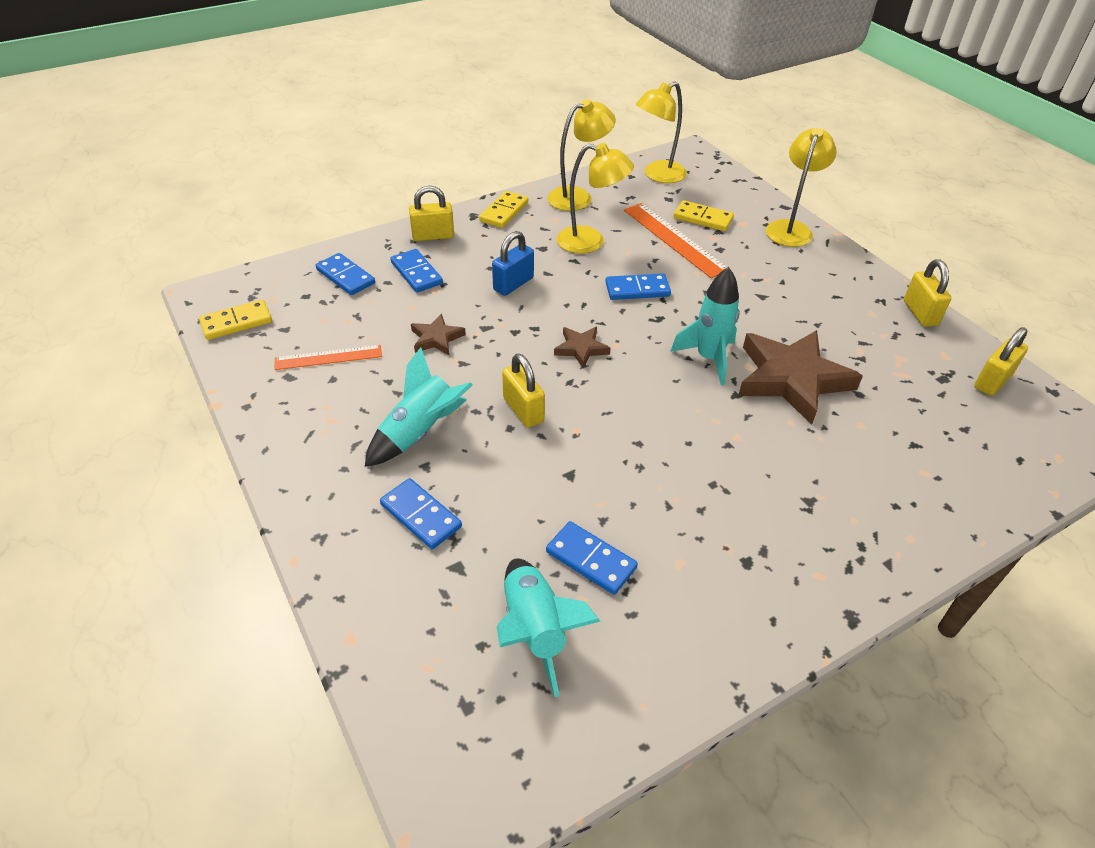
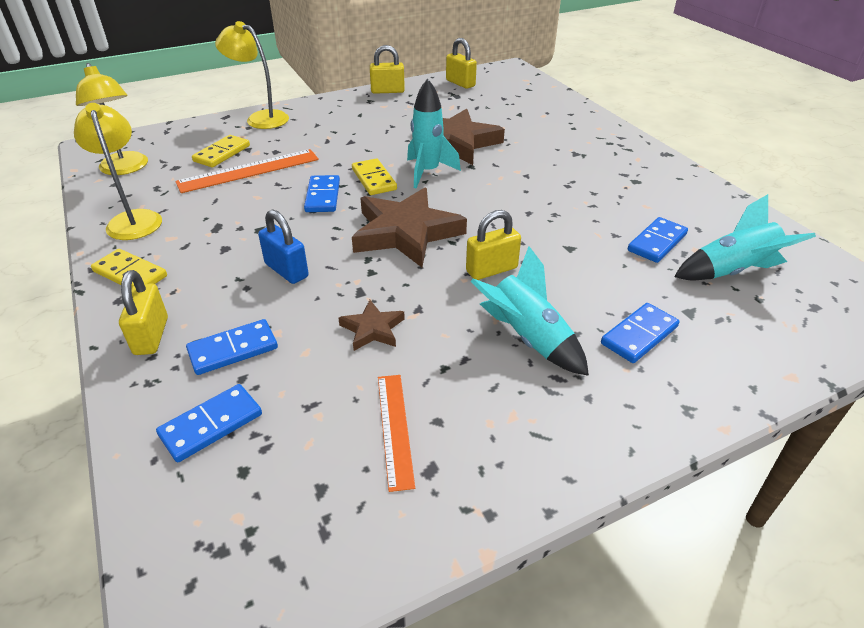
camera: 85 degrees left, 5 degrees down
yellow domino [199,300,272,340] -> yellow domino moved to [352,158,397,195]
brown star [554,327,611,369] -> brown star [352,187,467,267], size x2.09
yellow lamp [557,143,634,254] -> none

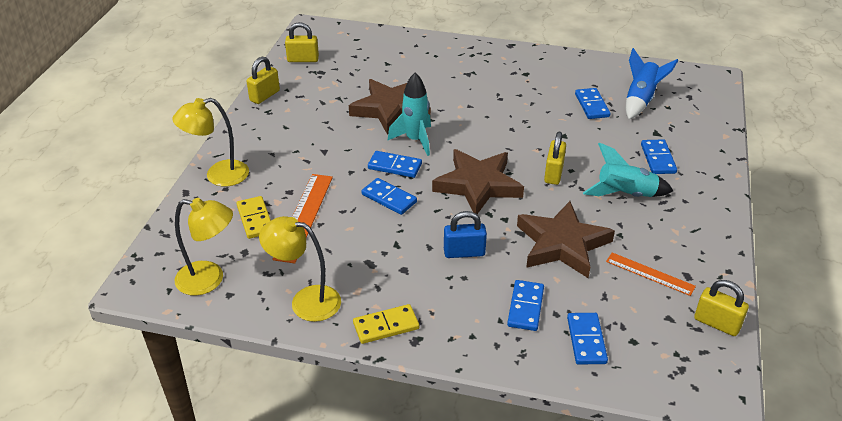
camera: 50 degrees left, 0 degrees up
yellow padlock [119,270,168,355] -> yellow padlock moved to [694,280,749,336]
brown star [338,300,405,351] -> brown star [517,201,615,278], size x2.09
yellow domino [352,158,397,195] -> blue domino [368,151,422,178]
turquoise rocket [674,194,816,280] -> blue rocket [626,48,678,119]

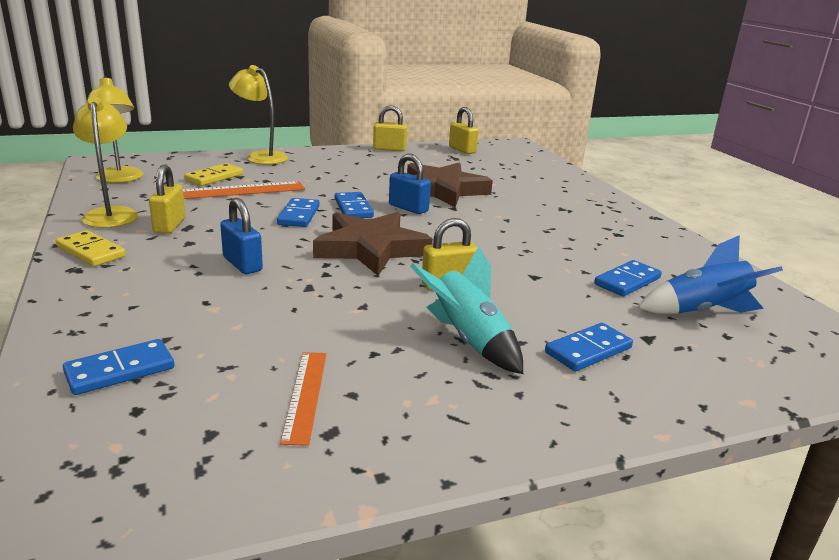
camera: 55 degrees right, 15 degrees down
turquoise rocket [387,73,431,156] -> blue padlock [389,154,431,214]
blue domino [507,280,544,331] -> none
brown star [517,201,615,278] -> none
yellow padlock [694,280,749,336] -> yellow padlock moved to [149,164,185,234]

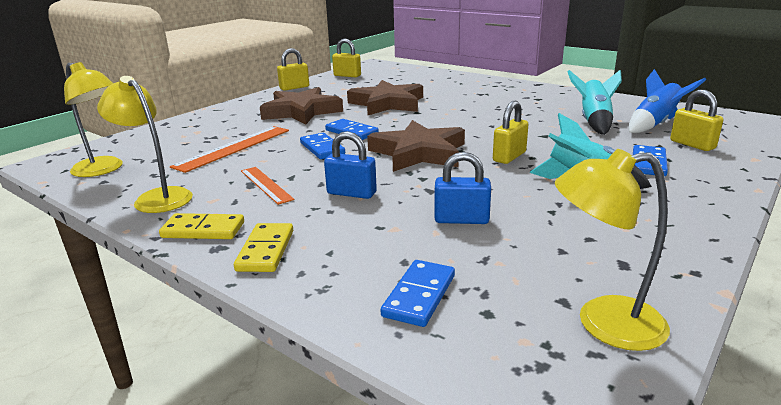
camera: 30 degrees left, 0 degrees up
yellow padlock [149,164,185,234] -> yellow padlock moved to [670,90,723,151]
yellow domino [184,163,243,186] -> yellow domino moved to [234,223,293,272]
yellow lamp [229,65,288,165] -> yellow lamp moved to [555,149,670,351]
orange ruler [280,352,326,446] -> orange ruler moved to [241,167,294,205]
blue padlock [389,154,431,214] -> blue padlock moved to [434,152,491,224]
blue domino [594,260,662,296] -> turquoise rocket [567,70,622,135]
none -> brown star [260,87,343,125]

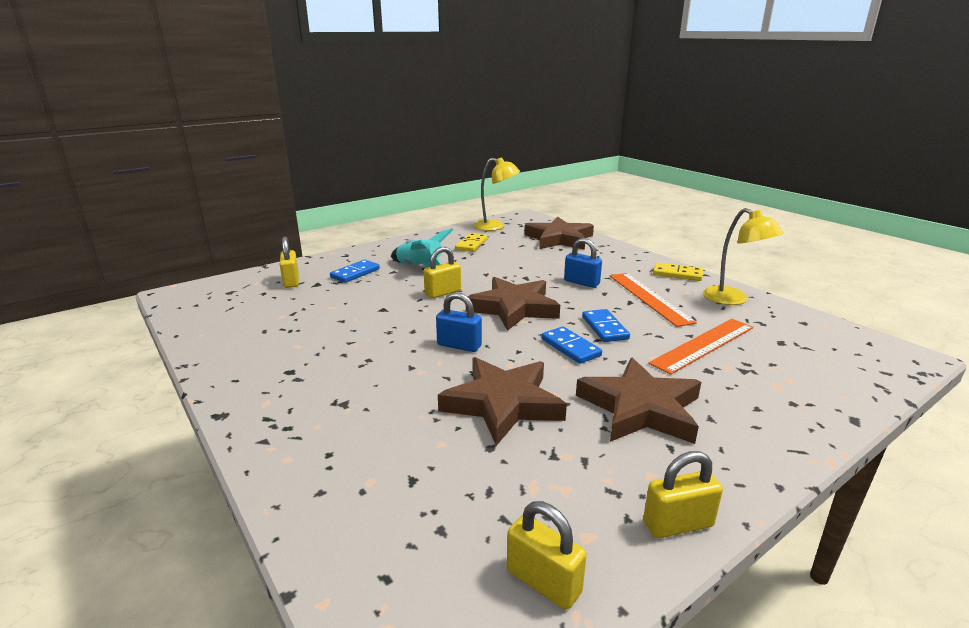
camera: 165 degrees left, 0 degrees up
yellow lamp [64,62,123,177] -> none
yellow domino [234,223,293,272] -> yellow domino moved to [455,233,488,252]
orange ruler [241,167,294,205] -> orange ruler [610,273,697,327], size x1.59
blue domino [381,260,455,327] -> brown star [524,217,594,250]
blue padlock [434,152,491,224] -> blue padlock moved to [436,292,482,352]
turquoise rocket [567,70,622,135] -> none
blue rocket [629,69,706,133] -> none

